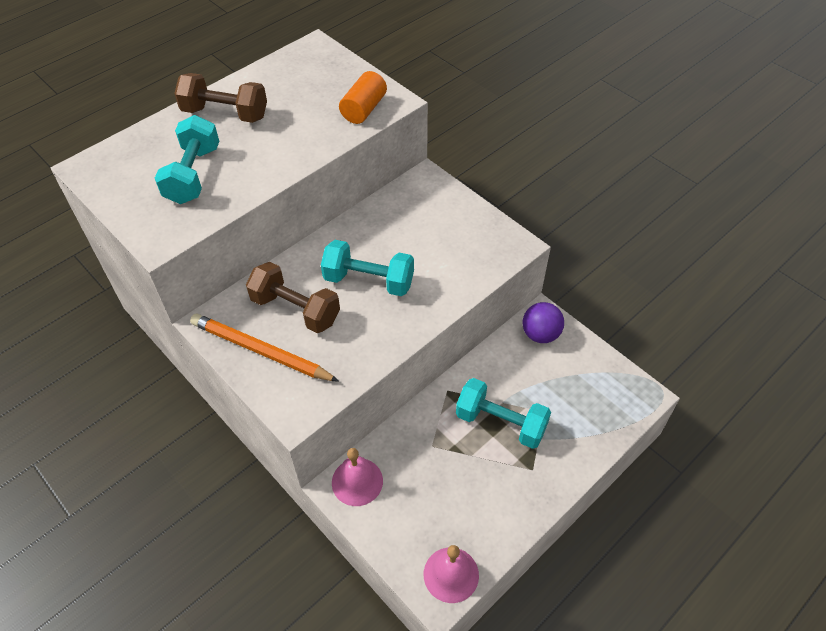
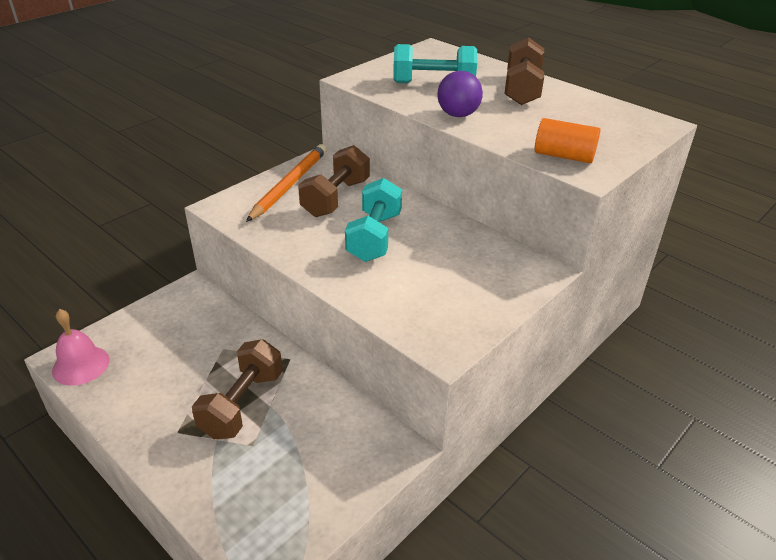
camera: 85 degrees right, 15 degrees down
pink bell [332,448,383,506] -> none
turquoise dumbbell [456,378,551,449] -> brown dumbbell [192,339,283,439]
purple ball [523,302,564,343] -> purple ball moved to [437,71,483,117]

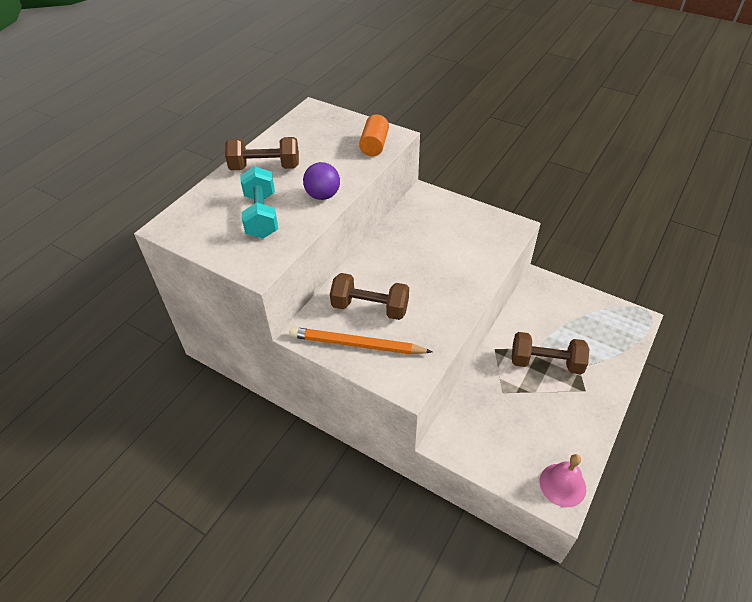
camera: 100 degrees left, 10 degrees up
turquoise dumbbell [345,178,402,262] -> none

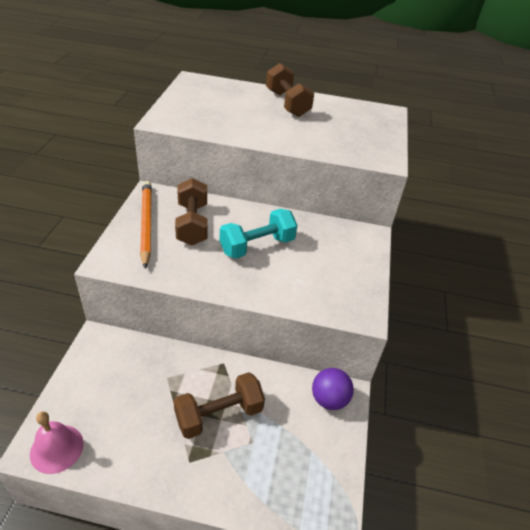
camera: 65 degrees right, 5 degrees down
turquoise dumbbell [240,166,278,238] -> turquoise dumbbell moved to [220,209,297,259]
purple ball [303,162,340,200] -> purple ball moved to [312,368,354,410]
orange cylinder [359,114,389,156] -> none
brown dumbbell [512,332,589,374] -> brown dumbbell turned 75 degrees clockwise [174,372,265,439]

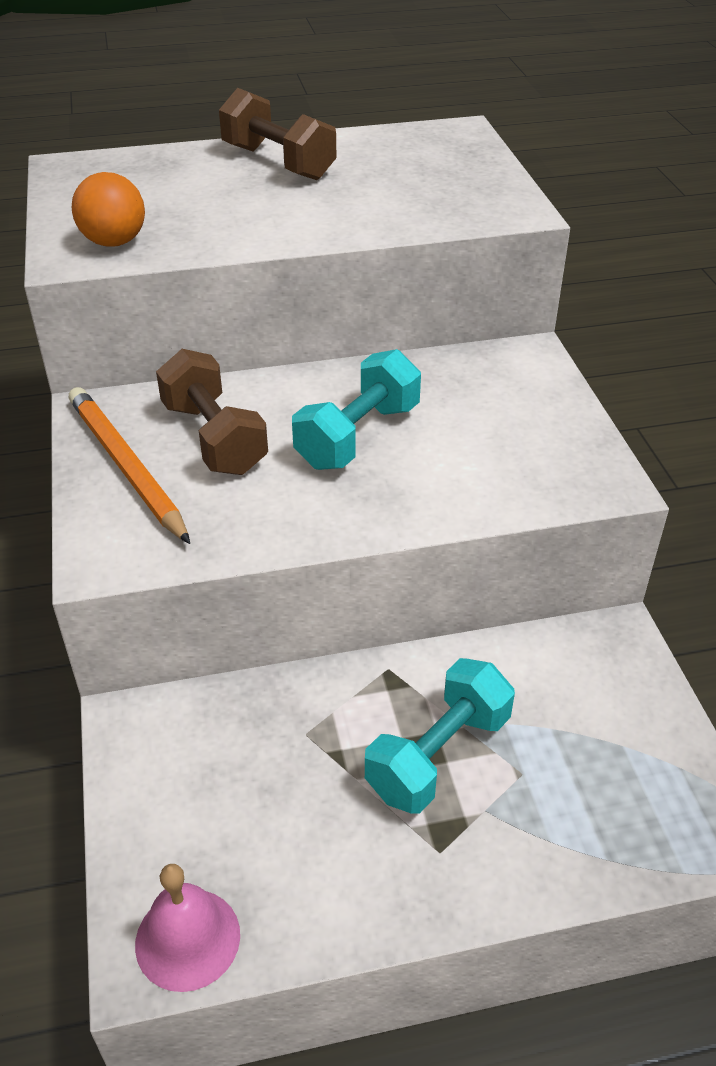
camera: 20 degrees left, 0 degrees up
brown dumbbell [174,372,265,439] -> turquoise dumbbell [365,658,515,814]
purple ball [312,368,354,410] -> none
none -> orange ball [72,172,145,247]

